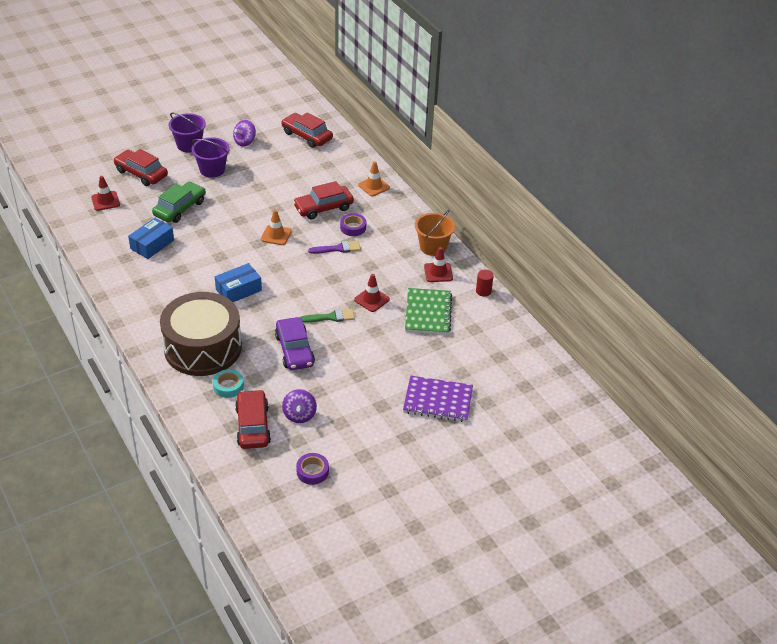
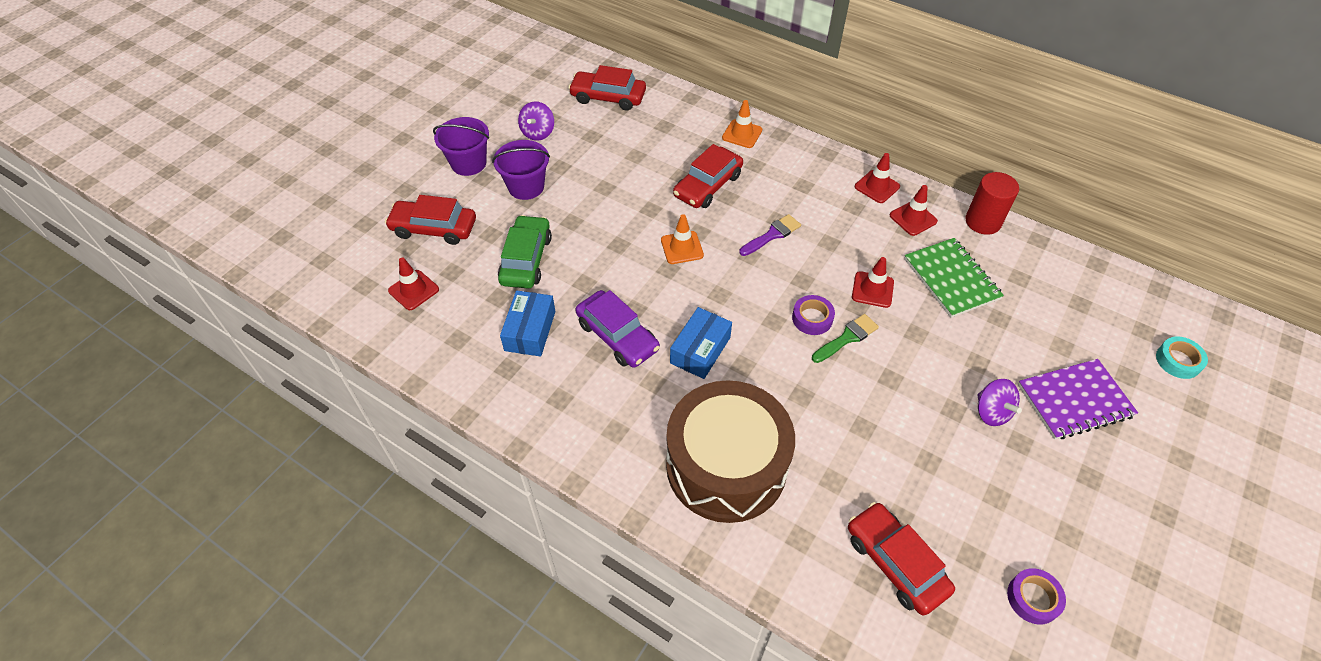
camera: 25 degrees left, 10 degrees up
turquoise tape [213,369,244,398] -> turquoise tape moved to [1156,336,1208,379]
purple car [275,317,315,370] -> purple car moved to [575,290,660,368]
purple spinning top [282,389,317,423] -> purple spinning top moved to [978,379,1022,426]
purple tape [340,213,366,236] -> purple tape moved to [792,295,835,335]
orange bucket [415,210,455,256] -> red traffic cone [855,153,900,203]
red cylinder [476,269,494,297] -> red cylinder [965,172,1019,235], size x1.69

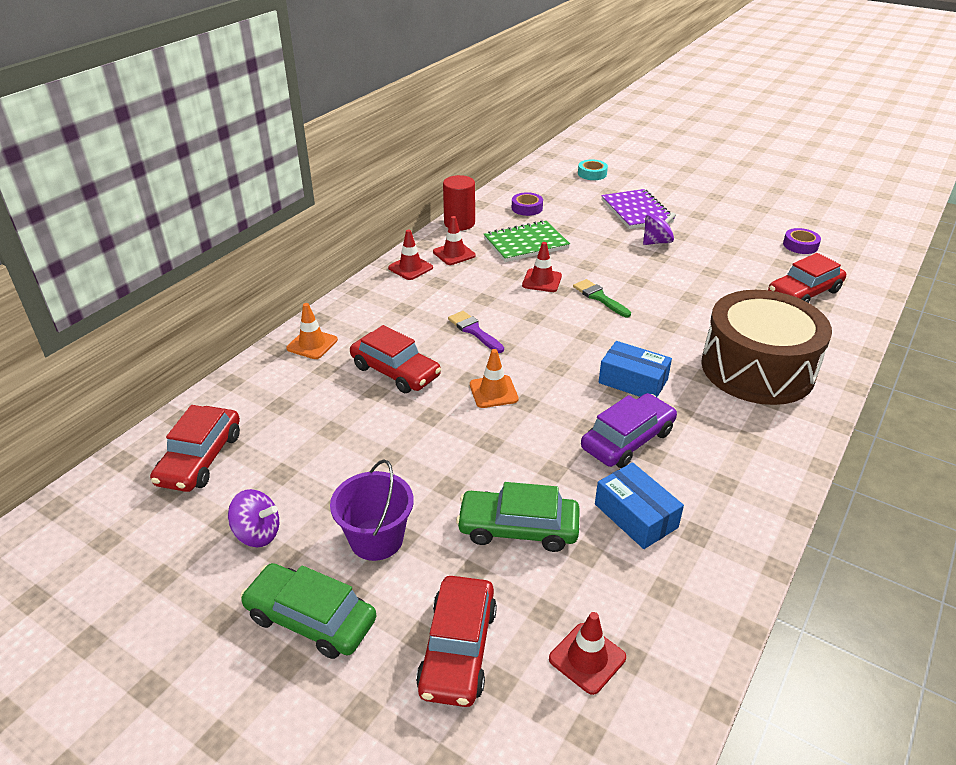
camera: 90 degrees left, 15 degrees down
purple bucket [433,117,489,176] -> green car [240,563,376,659]
blue box [500,291,555,357] -> blue box turned 45 degrees clockwise [595,462,684,549]
purple tape [792,295,835,335] -> purple tape moved to [512,192,543,216]

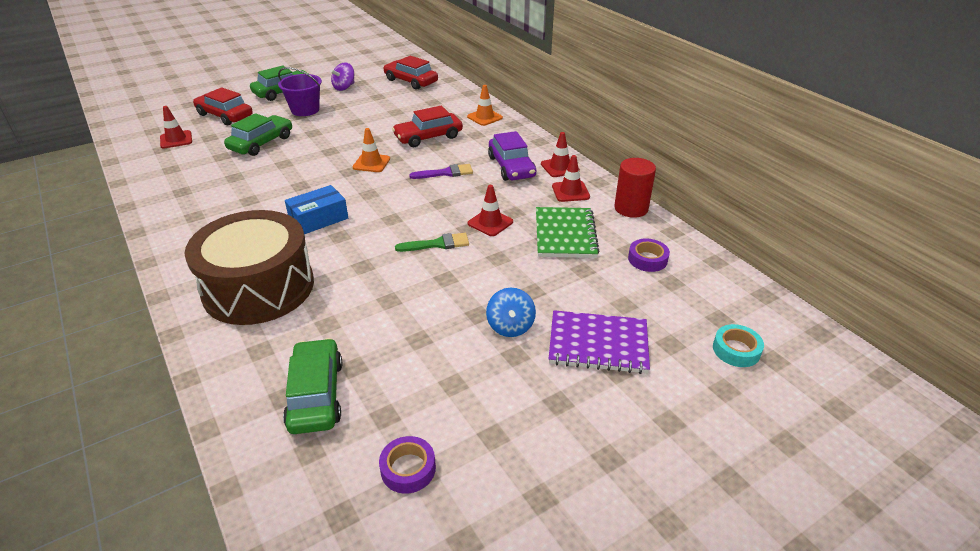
camera: 115 degrees right, 0 degrees up
purple car [581,393,677,468] -> purple car moved to [488,131,536,181]
blue box [595,462,684,549] -> none
purple spinning top [643,212,676,245] -> blue spinning top [486,288,536,337]
red car [768,253,846,303] -> green car [283,338,342,434]

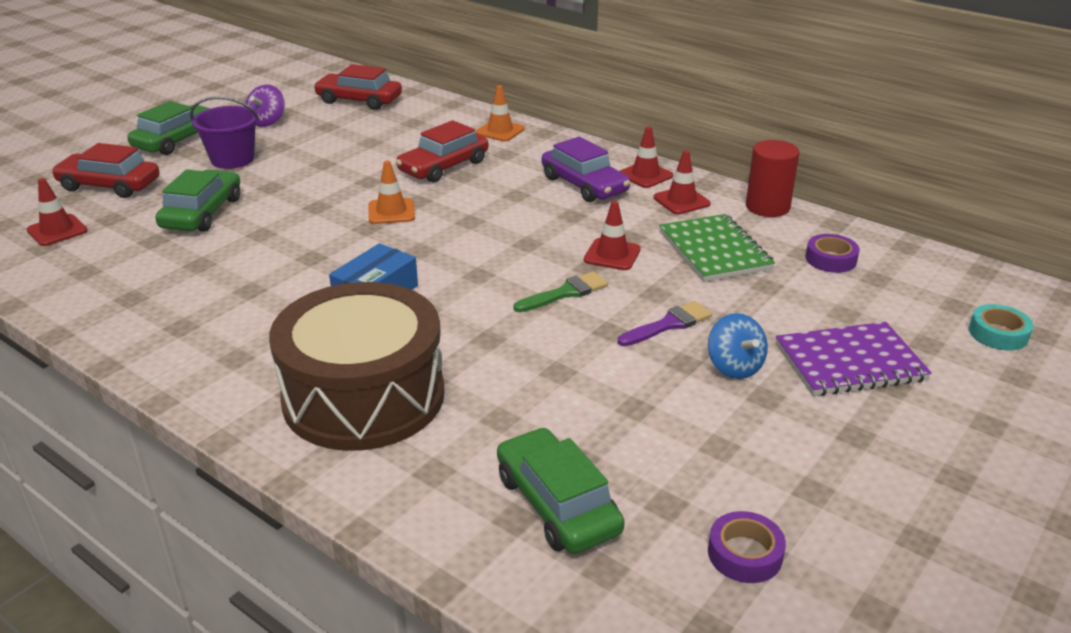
camera: 20 degrees left, 5 degrees down
purple brush [409,164,473,179] -> purple brush moved to [618,301,712,346]

